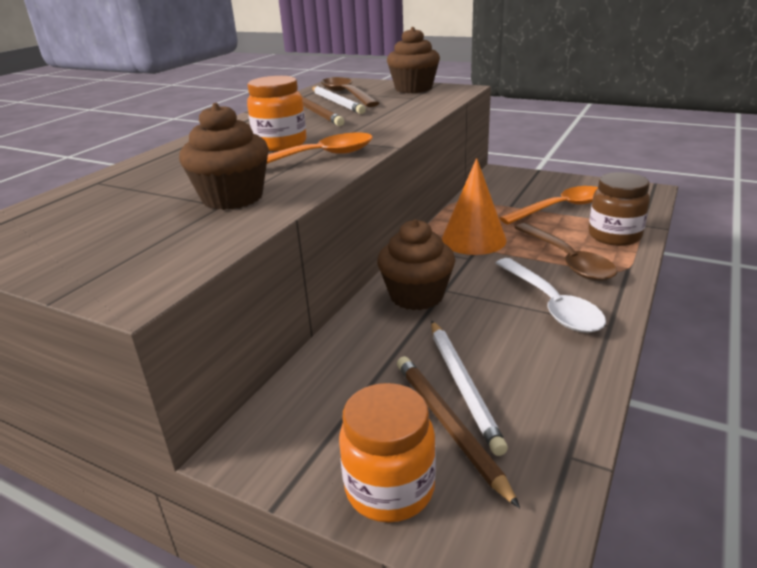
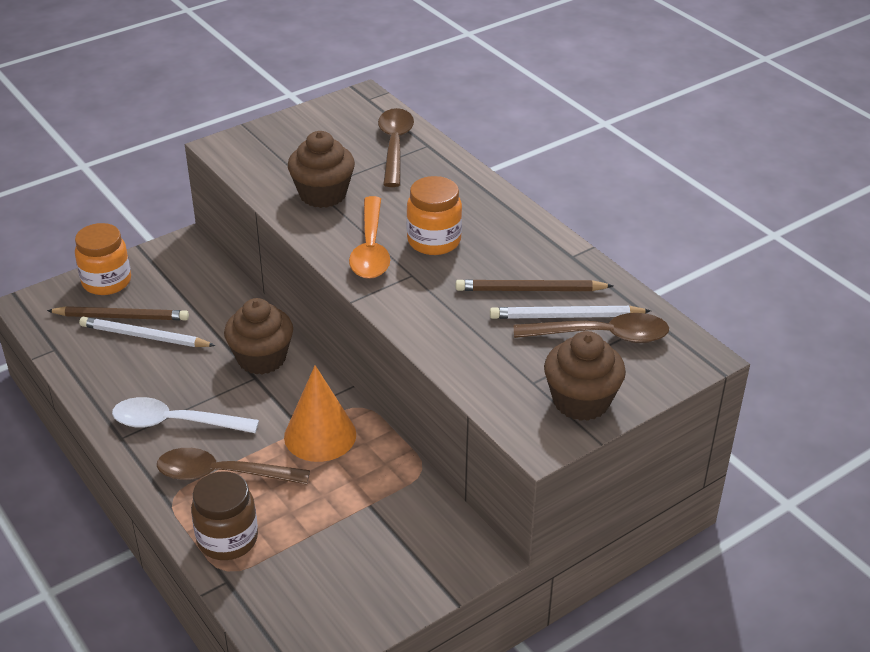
camera: 115 degrees right, 10 degrees up
orange spoon [500,186,598,224] -> none
none -> brown spoon [378,108,414,187]

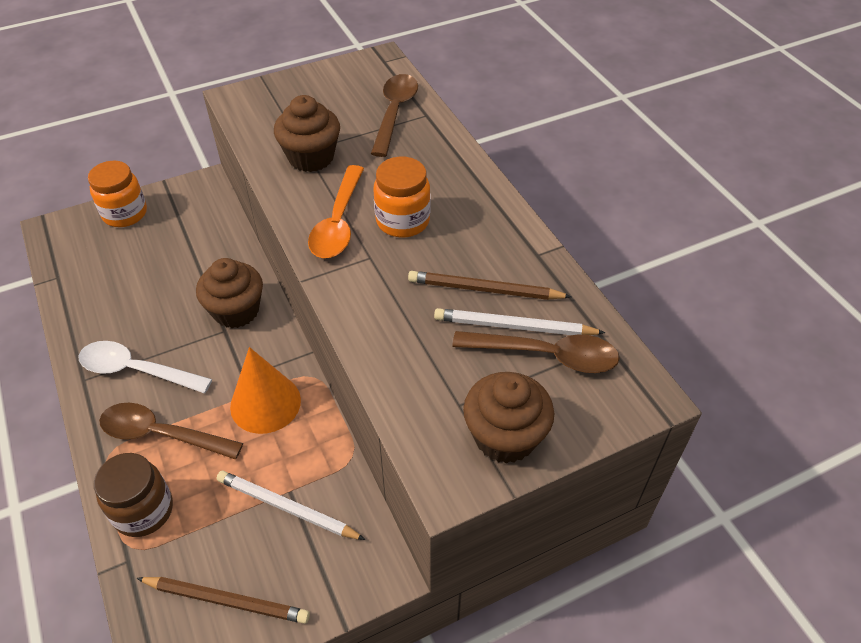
camera: 10 degrees right, 10 degrees up
brown pencil [47,306,189,320] -> brown pencil moved to [136,577,310,624]
white pencil [79,317,216,347] -> white pencil moved to [217,471,366,540]

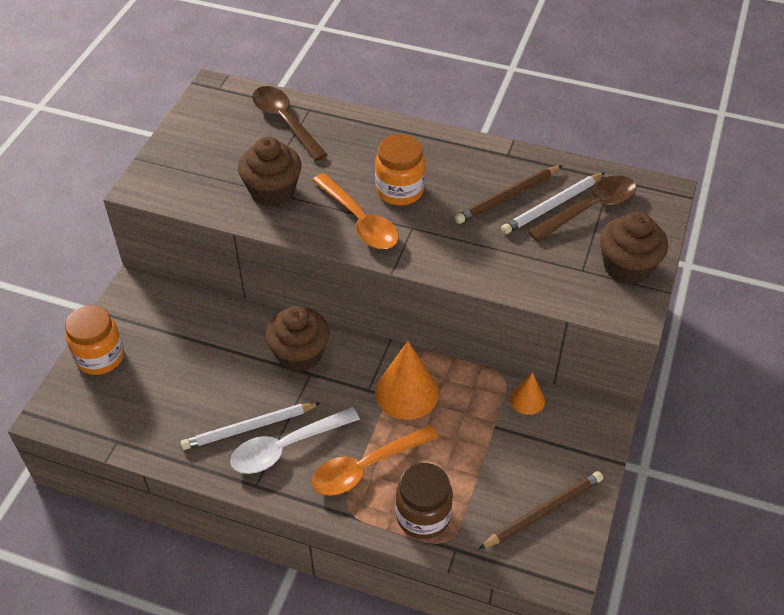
camera: 45 degrees left, 0 degrees up
brown spoon [99,403,243,460] -> orange spoon [312,425,439,496]
white pencil [217,471,366,540] -> white pencil moved to [181,402,321,450]
none -> orange cone [510,373,545,415]

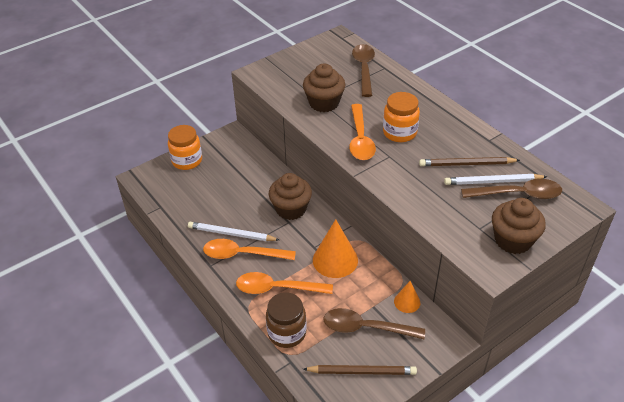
camera: 35 degrees right, 5 degrees down
white spoon [230,407,360,474] -> orange spoon [203,239,296,260]
none -> brown spoon [323,308,425,339]

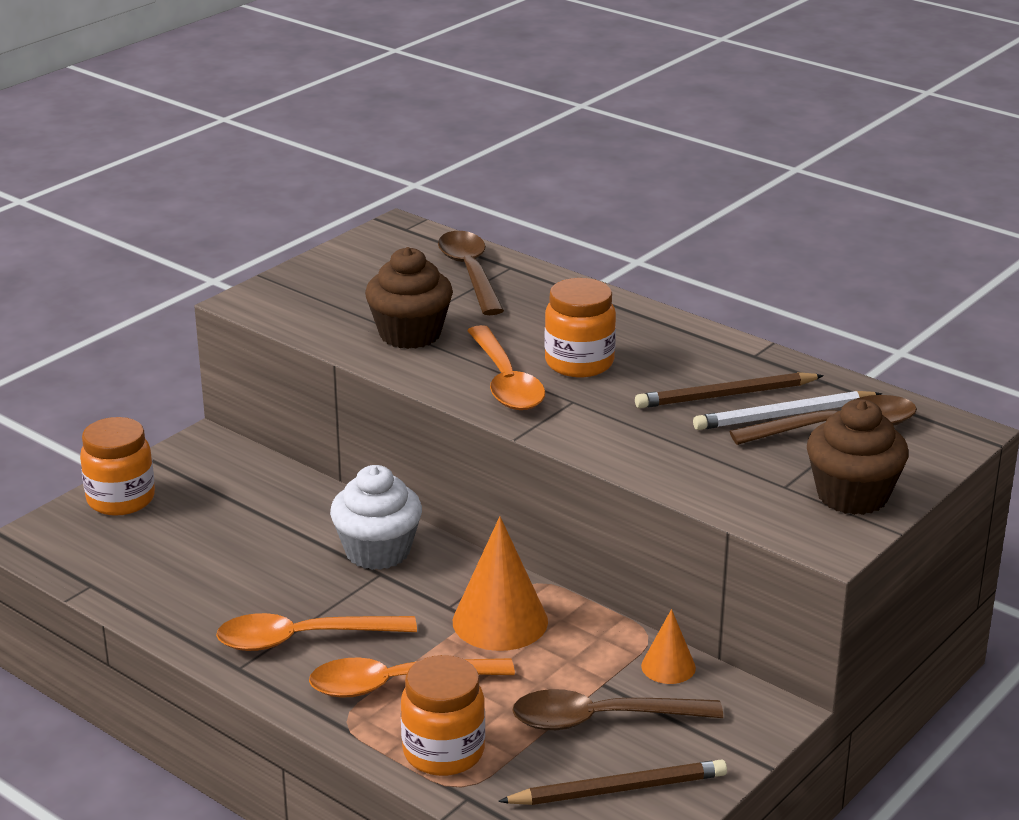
camera: 15 degrees left, 15 degrees down
white pencil [188,222,279,241] -> none
brown jar [266,292,307,348] -> orange jar [401,655,485,776]
brown cupcake [269,173,312,220] -> white cupcake [330,465,422,570]

